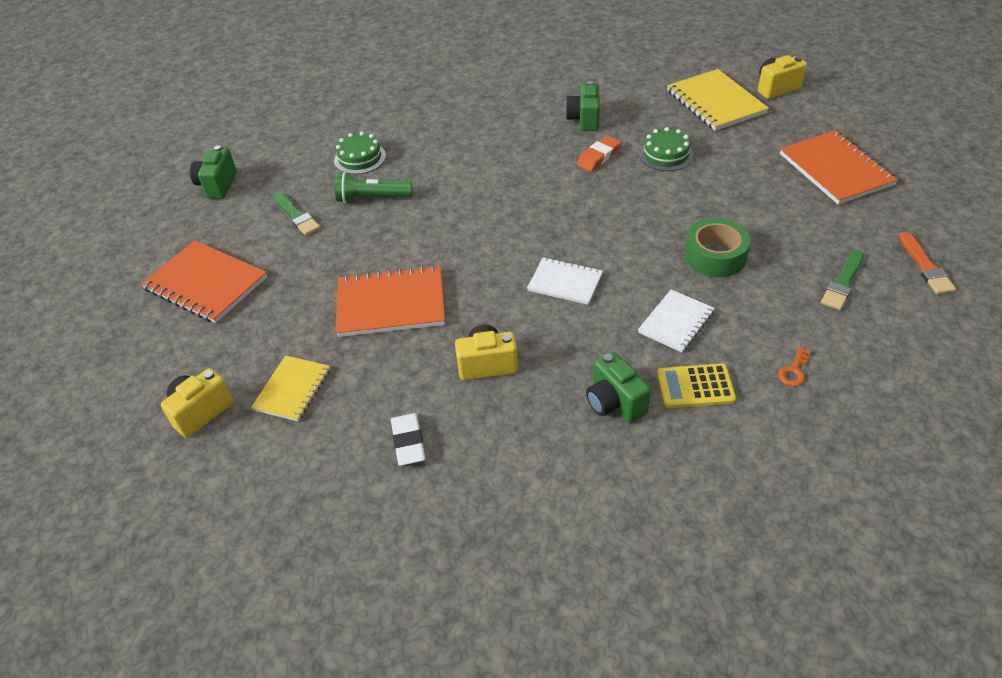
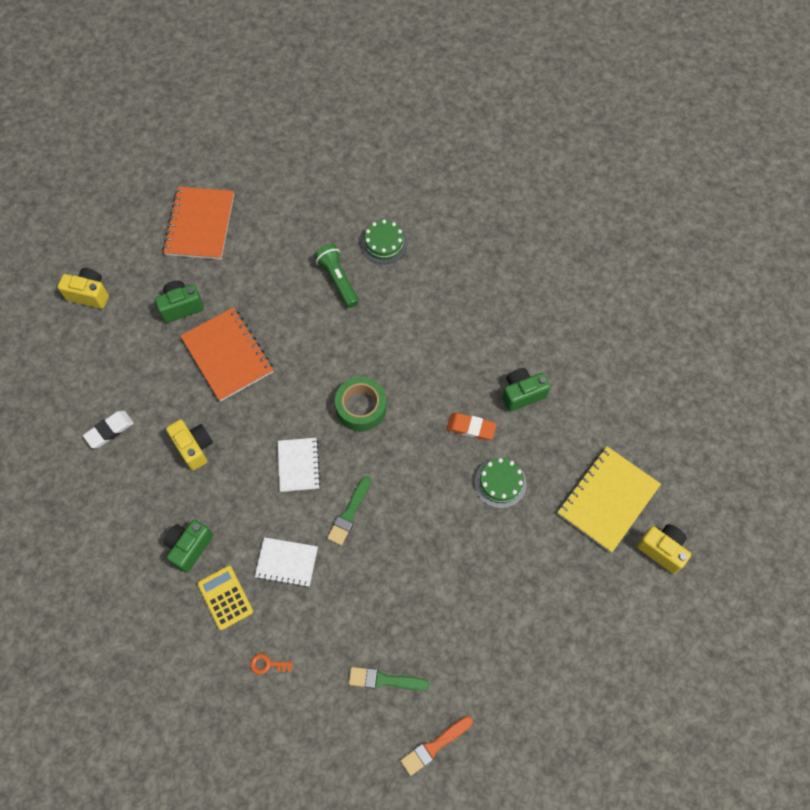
camera: 60 degrees right, 20 degrees up
green camera [190,145,237,199] -> green camera moved to [155,280,204,323]
yellow notebook [251,355,330,422] -> none
green brush [273,192,320,236] -> green brush moved to [327,476,371,545]
green tape [684,218,751,277] -> green tape moved to [335,377,387,432]
orange notebook [780,131,898,205] -> none

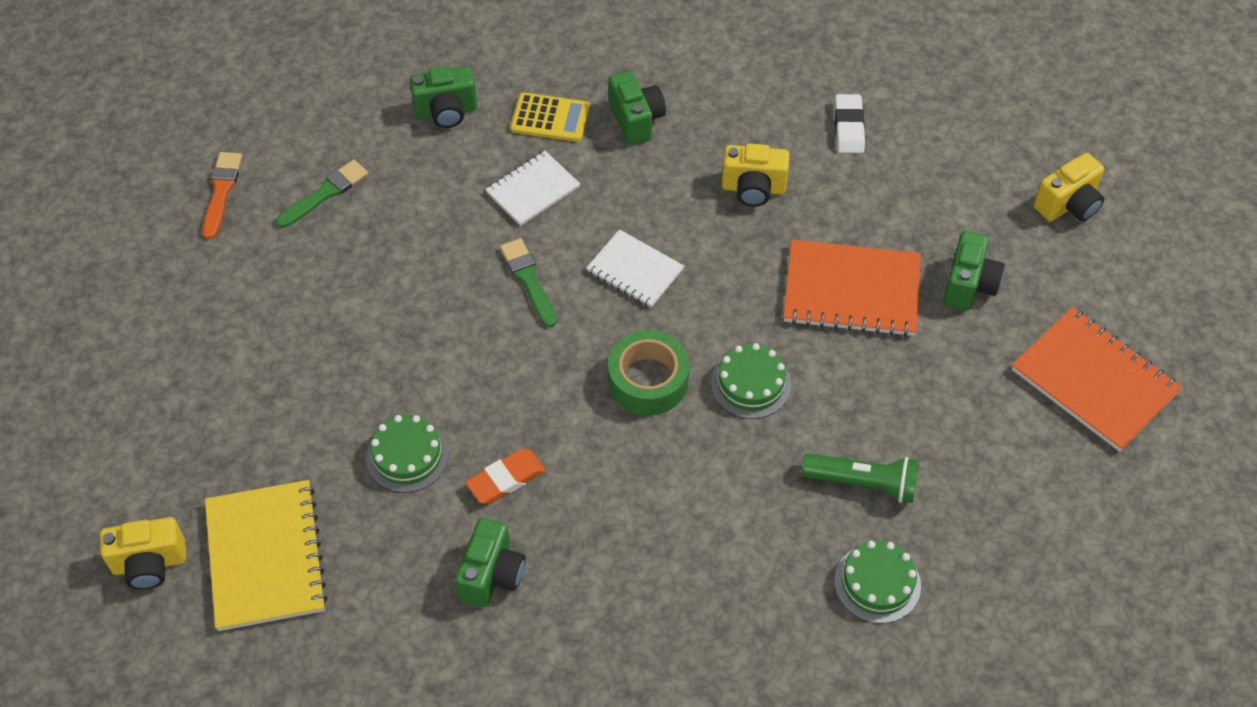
camera: 130 degrees right, 10 degrees down
orange key [250,653,293,675] -> green camera [409,66,477,128]
none -> green cake [711,343,791,419]

